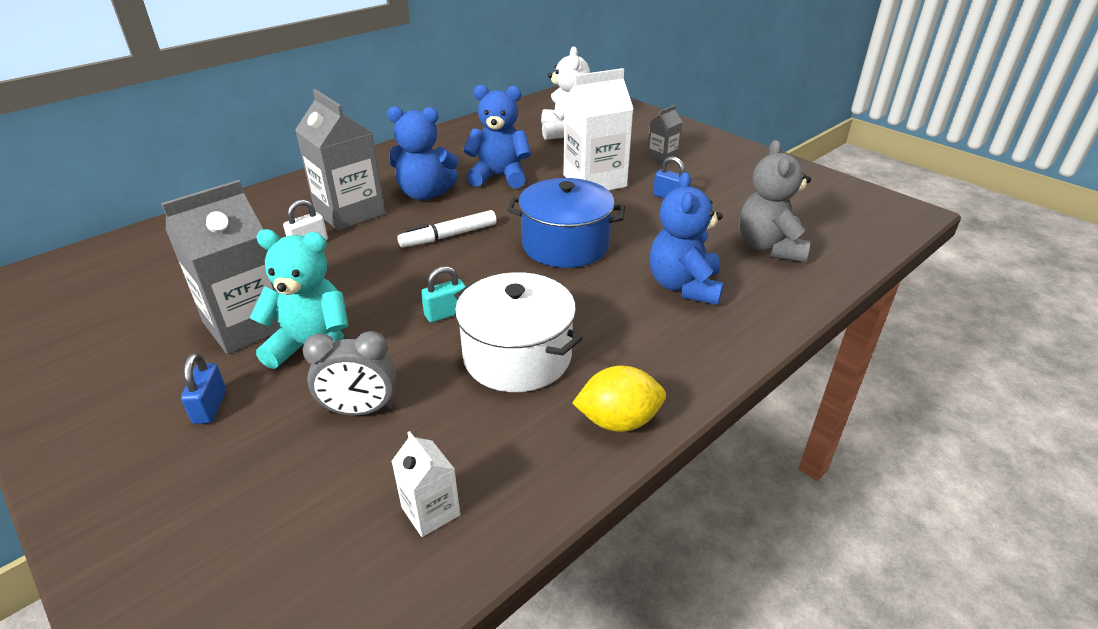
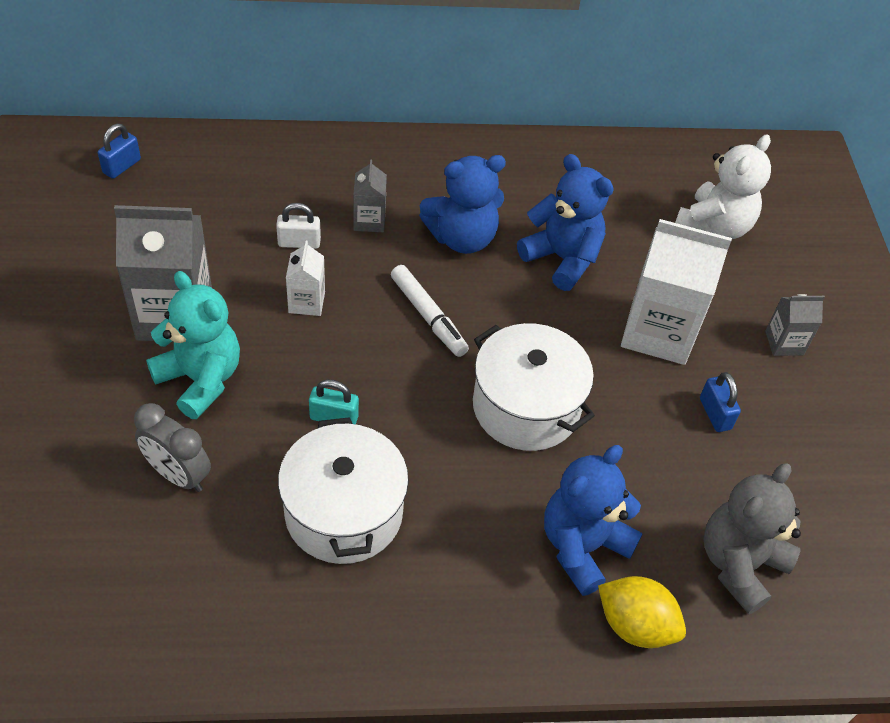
camera: 35 degrees right, 15 degrees up
blue padlock [181,353,226,424] -> blue padlock moved to [98,124,141,179]
grey carton [295,89,385,231] -> grey carton [353,160,387,232], size x0.49
blue teddy bear [387,106,459,200] -> blue teddy bear turned 60 degrees counterclockwise [419,155,506,254]
white carton [391,431,460,537] -> white carton moved to [286,241,325,316]
white marker [397,210,497,248] -> white marker turned 135 degrees counterclockwise [391,265,469,357]
blue pot [507,178,625,268] -> white pot [473,323,595,451]
yellow lemon [572,366,666,432] -> yellow lemon moved to [598,576,686,648]

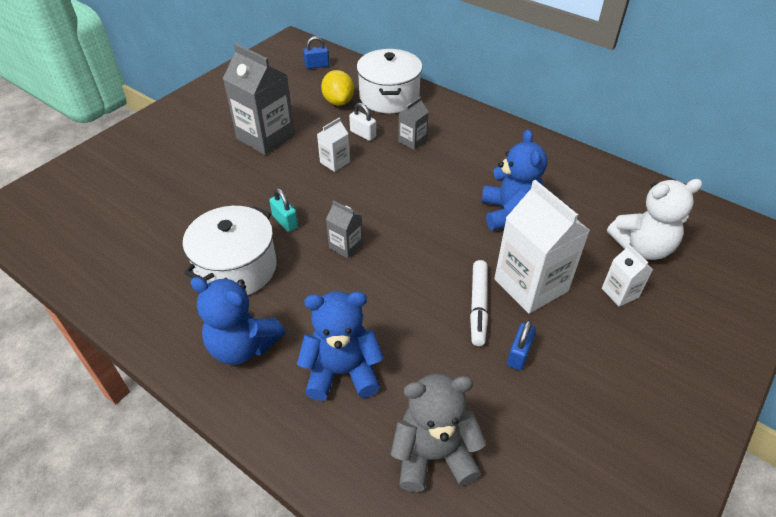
camera: 45 degrees right, 5 degrees down
grey clock [134,403,211,492] -> none
turquoise teddy bear [146,271,240,419] -> none
white marker [391,265,469,357] -> white marker moved to [470,260,488,346]
blue teddy bear [419,155,506,254] -> blue teddy bear moved to [190,277,285,365]
white pot [473,323,595,451] -> white pot moved to [357,49,422,113]
yellow lemon [598,576,686,648] -> yellow lemon moved to [321,70,354,106]
grey carton [765,294,825,356] -> grey carton moved to [326,200,363,258]
none -> white carton [602,244,653,306]

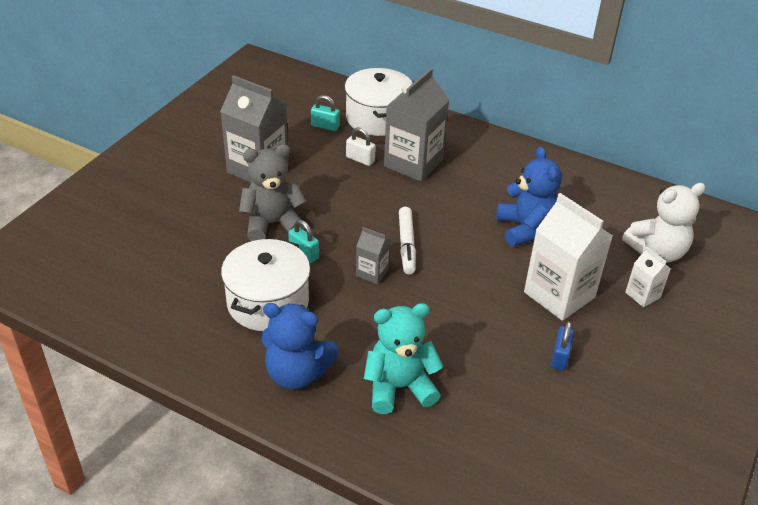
camera: 10 degrees left, 5 degrees down
blue teddy bear [297,291,384,401] -> turquoise teddy bear [364,303,444,414]
blue padlock [303,36,330,69] -> none
white carton [317,117,350,172] -> none
yellow lemon [321,70,354,106] -> turquoise padlock [311,95,340,131]
grey teddy bear [391,374,487,492] -> grey teddy bear moved to [239,144,306,241]
grey carton [398,97,429,150] -> grey carton [384,68,449,182], size x2.04
white marker [470,260,488,346] -> white marker moved to [399,207,416,274]

